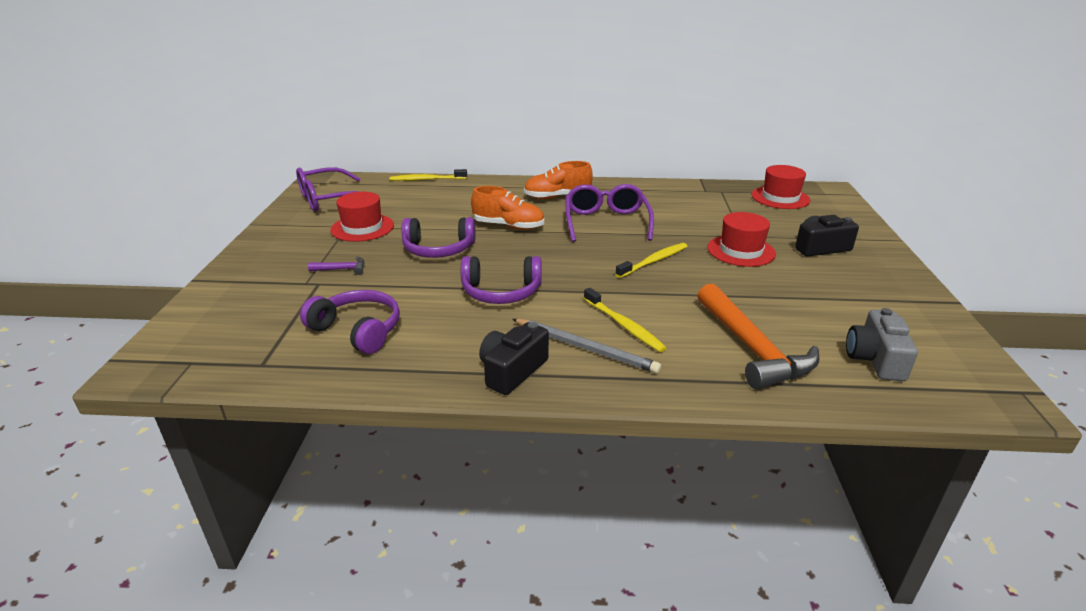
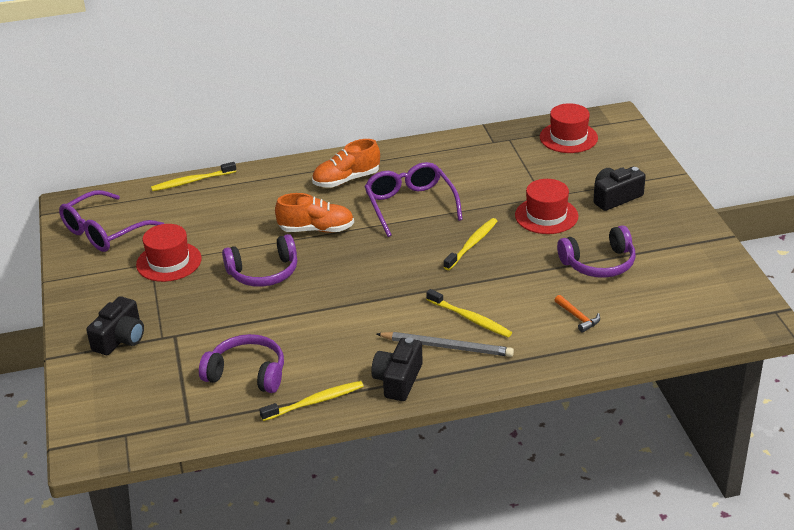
camera: 15 degrees left, 5 degrees up
purple hammer [308,256,365,275] -> none
purple headphones [461,256,541,304] -> purple headphones moved to [557,225,636,278]
orange hammer [697,283,819,390] -> orange hammer [554,295,600,333], size x0.43
grey camera [846,308,918,381] -> none
none -> black camera [86,296,144,355]
none -> yellow toothbrush [259,381,364,421]

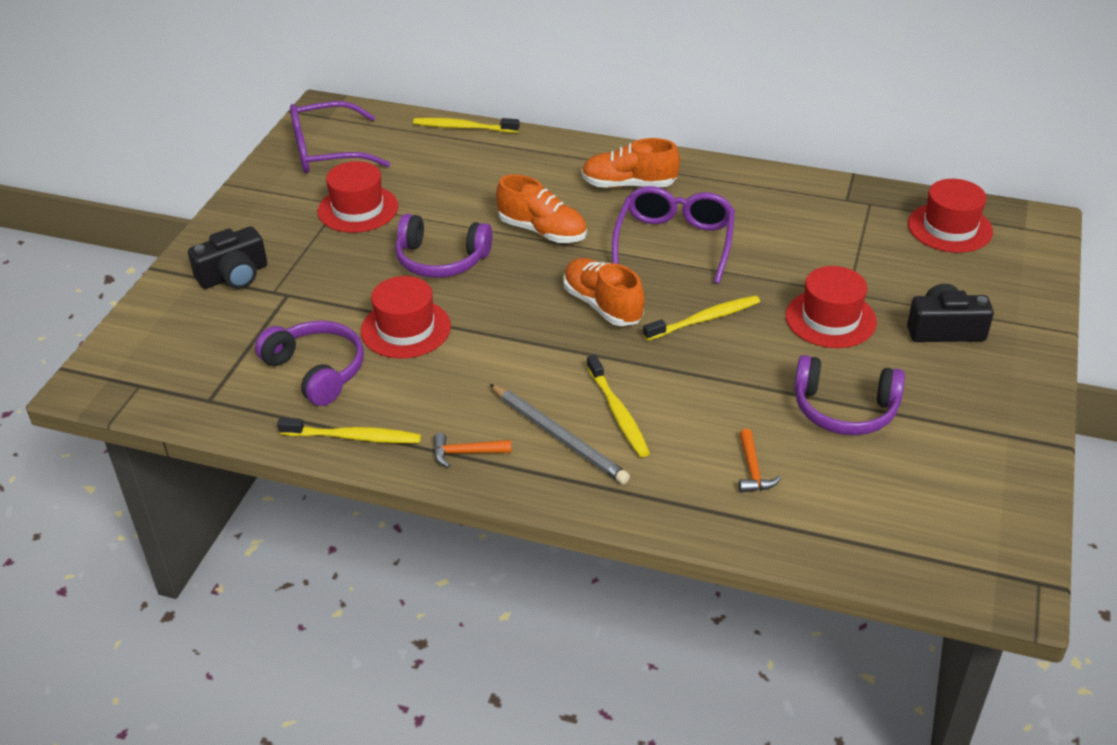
camera: 30 degrees right, 5 degrees up
black camera [371,337,423,401] -> orange hammer [434,433,511,468]
none -> red hat [361,276,451,359]
none -> orange shoe [563,258,645,326]

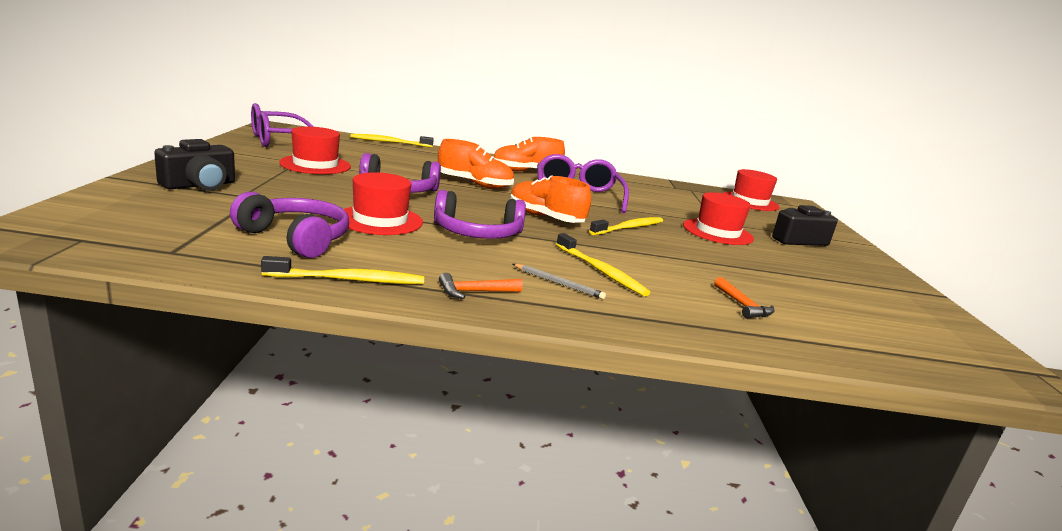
camera: 20 degrees left, 20 degrees down
grey pencil [490,384,630,484] -> grey pencil [513,264,606,299], size x0.55
purple headphones [794,355,905,435] -> purple headphones moved to [434,190,526,239]

